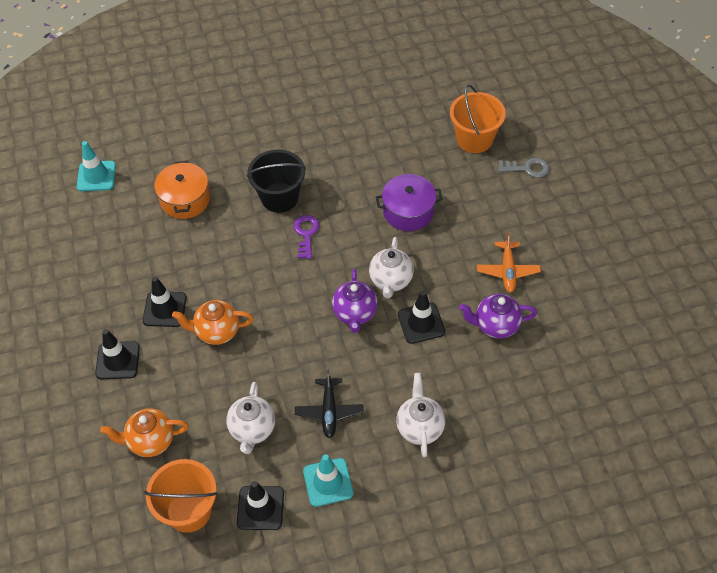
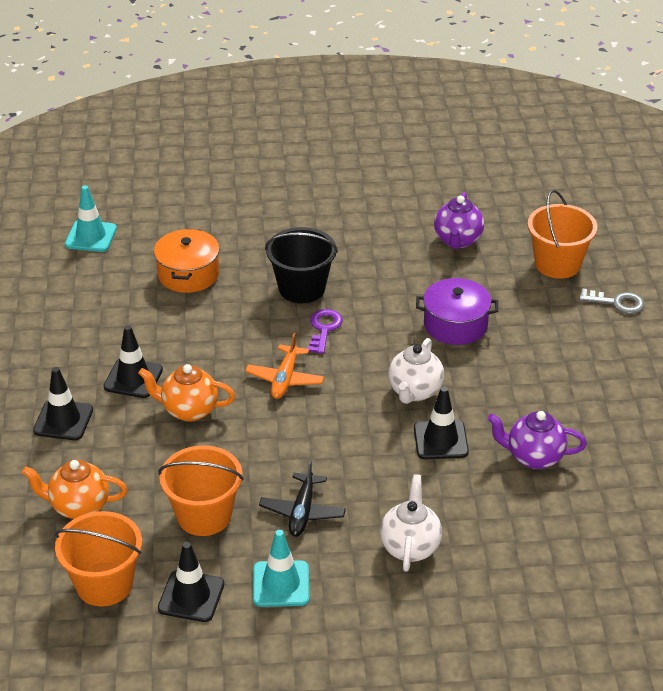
camera: 10 degrees right, 15 degrees down
white teapot [226,382,275,454] -> orange bucket [158,445,244,536]
purple teapot [332,269,378,333] -> purple teapot moved to [434,192,484,249]
orange plane [477,232,541,293] -> orange plane moved to [245,333,324,399]

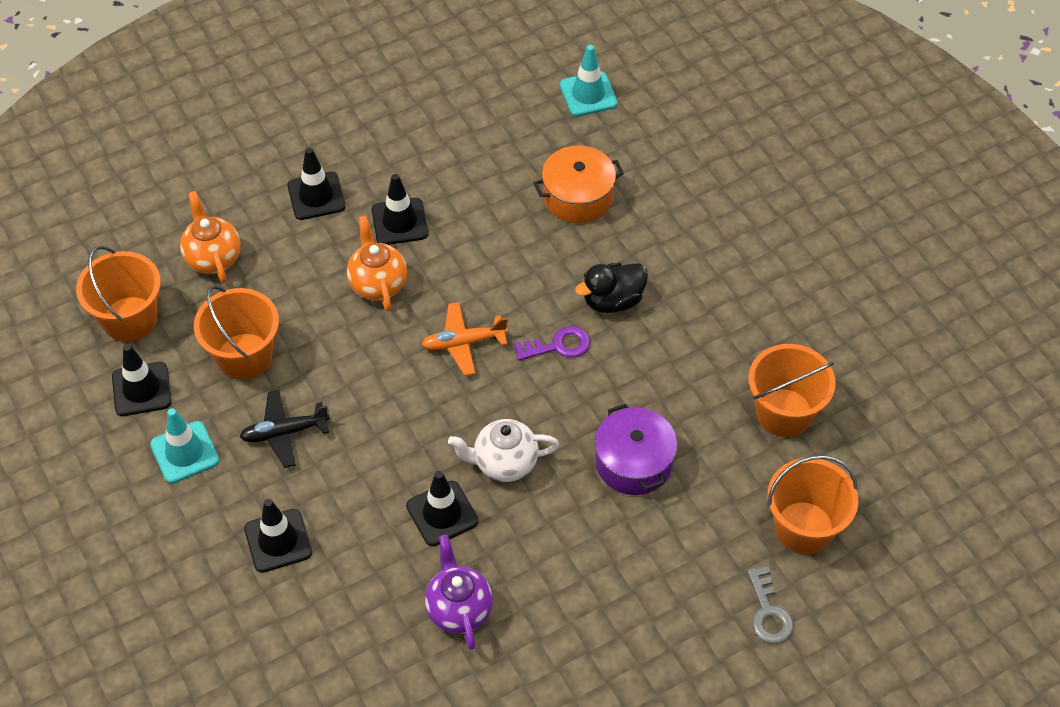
camera: 65 degrees right, 15 degrees up
black bucket [265,227,338,303] -> black duck [575,263,648,313]
white teapot [380,474,442,572] -> black traffic cone [244,499,312,573]
purple teapot [434,192,484,249] -> orange bucket [748,344,836,437]

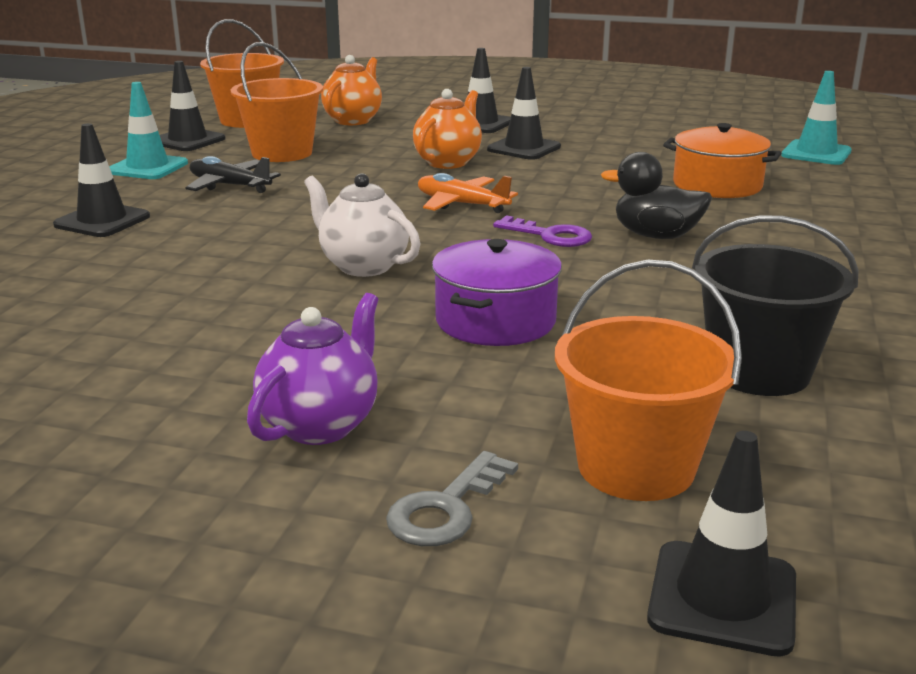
camera: 45 degrees right, 30 degrees down
black traffic cone [406,471,479,546] -> black traffic cone moved to [647,431,796,657]
purple teapot [425,535,493,650] -> purple teapot moved to [247,293,379,445]
orange bucket [748,344,836,437] -> black bucket [692,216,859,396]

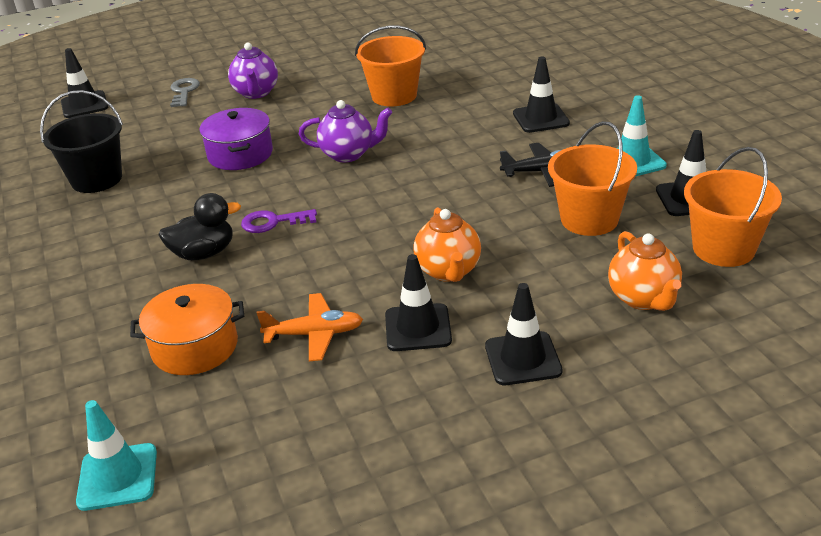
camera: 145 degrees right, 10 degrees up
white teapot [304,173,421,277] -> purple teapot [299,100,392,162]
orange plane [418,173,518,213] -> orange plane moved to [257,293,363,362]
orange bucket [555,260,742,501] -> orange bucket moved to [355,26,426,107]

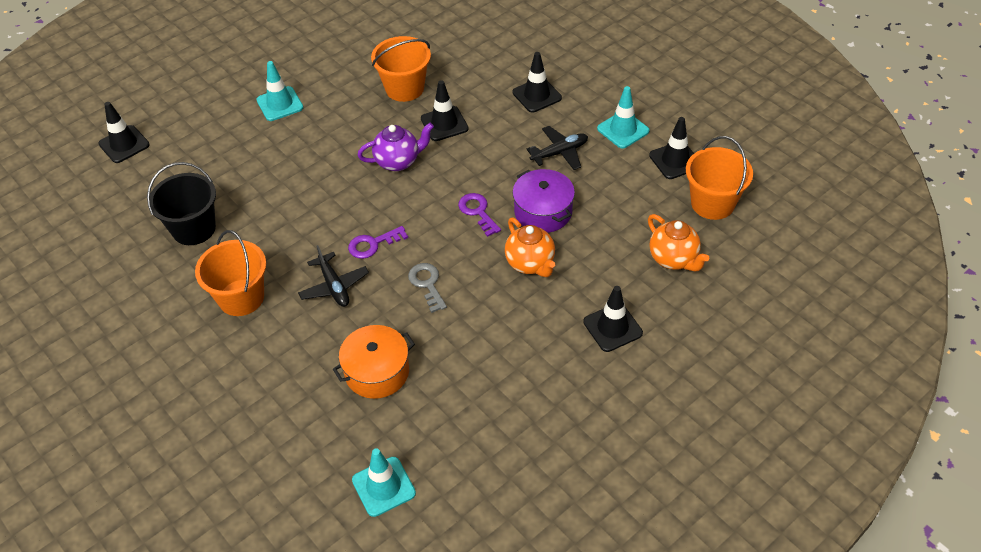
camera: 20 degrees left, 15 degrees up
black duck [158,193,241,260] -> black plane [298,245,369,307]
grey key [170,78,200,107] -> grey key moved to [408,263,447,313]
purple pot [199,108,273,170] -> purple pot moved to [512,169,575,233]
purple teapot [228,42,278,99] -> turquoise traffic cone [256,61,303,121]
orange plane [257,293,363,362] -> none
black traffic cone [385,254,452,351] -> black traffic cone moved to [421,80,469,141]
orange bucket [548,121,637,236] -> orange bucket moved to [195,230,266,316]
none -> purple key [458,193,501,237]

